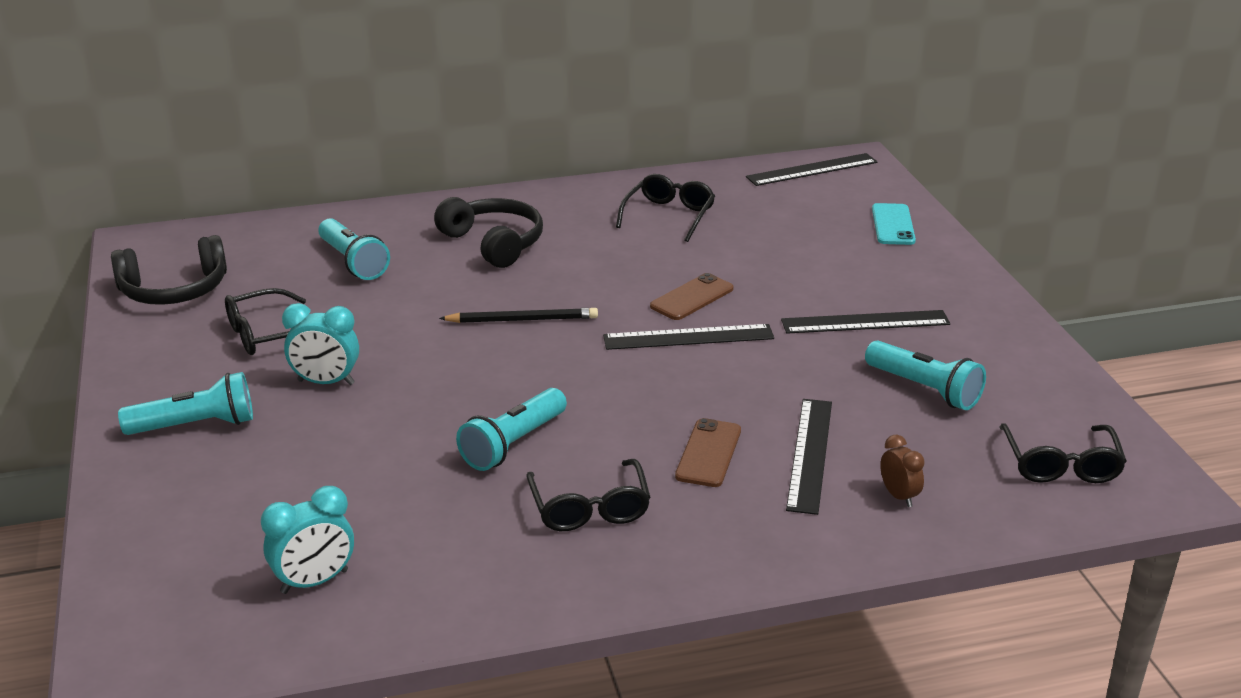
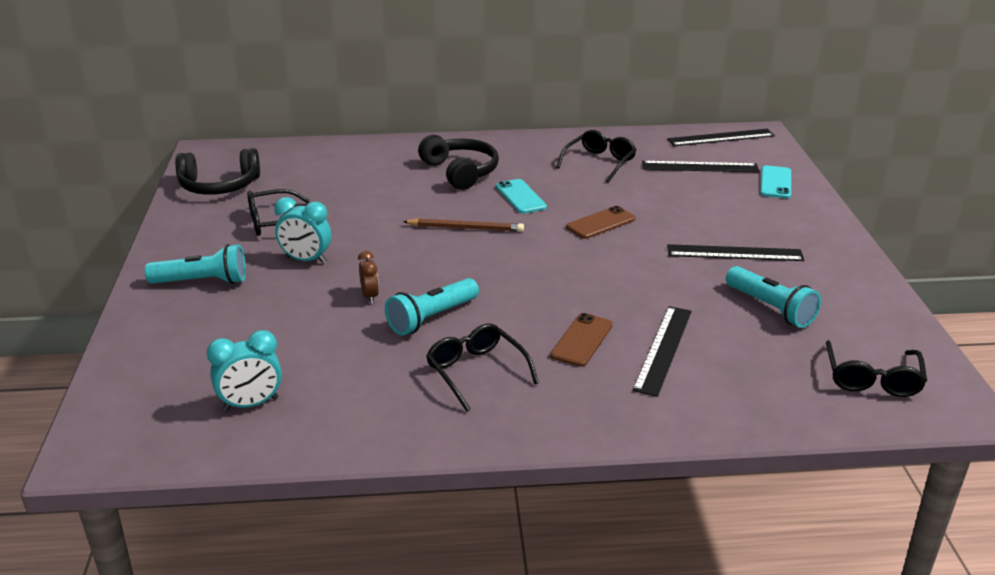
camera: 10 degrees right, 0 degrees up
turquoise flashlight [318,218,390,280] -> none
black pencil [439,308,598,323] -> brown pencil [403,218,524,232]
black glasses [526,459,651,531] -> black glasses turned 150 degrees clockwise [426,323,539,412]
black ruler [603,324,774,350] -> black ruler moved to [642,161,759,173]
brown clock [880,435,925,507] -> brown clock moved to [358,251,379,304]
none -> turquoise phone [496,179,547,214]

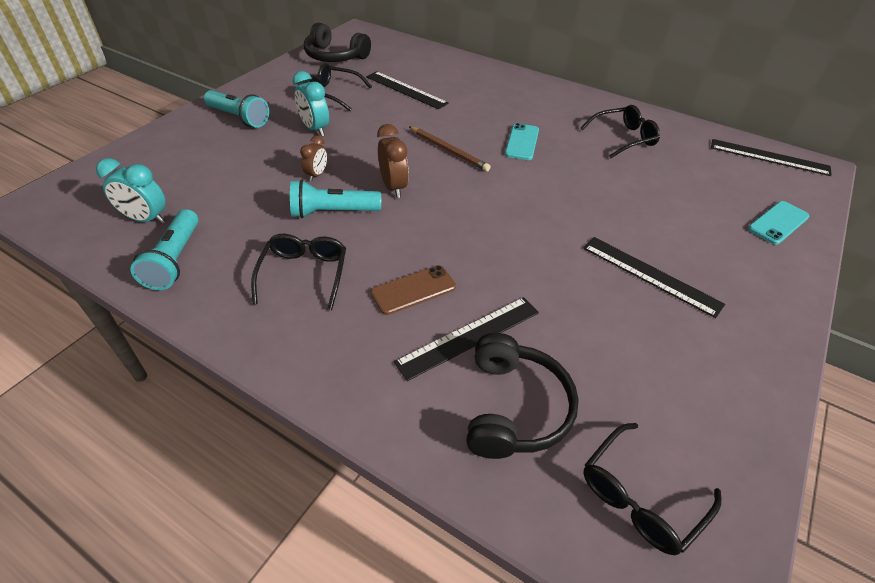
camera: 35 degrees right, 15 degrees up
black headphones [418,135,499,190] -> black headphones moved to [466,333,579,459]
brown phone [566,206,635,239] -> none
black ruler [642,161,759,173] -> black ruler moved to [366,71,449,109]
turquoise flashlight [726,266,821,328] -> turquoise flashlight moved to [130,209,199,290]
none -> brown clock [377,124,409,198]

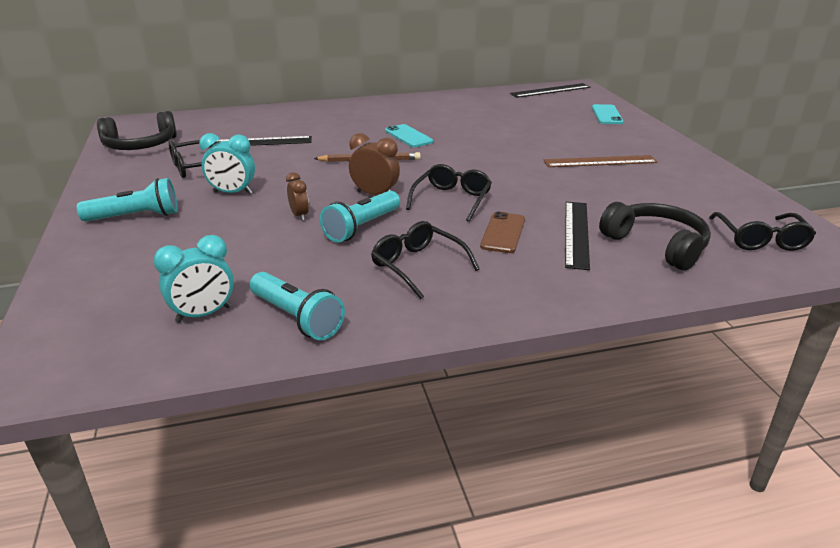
camera: 45 degrees left, 15 degrees down
black glasses [580,105,660,158] -> black glasses moved to [406,164,492,222]
black ruler [583,237,725,318] -> brown ruler [543,155,658,167]

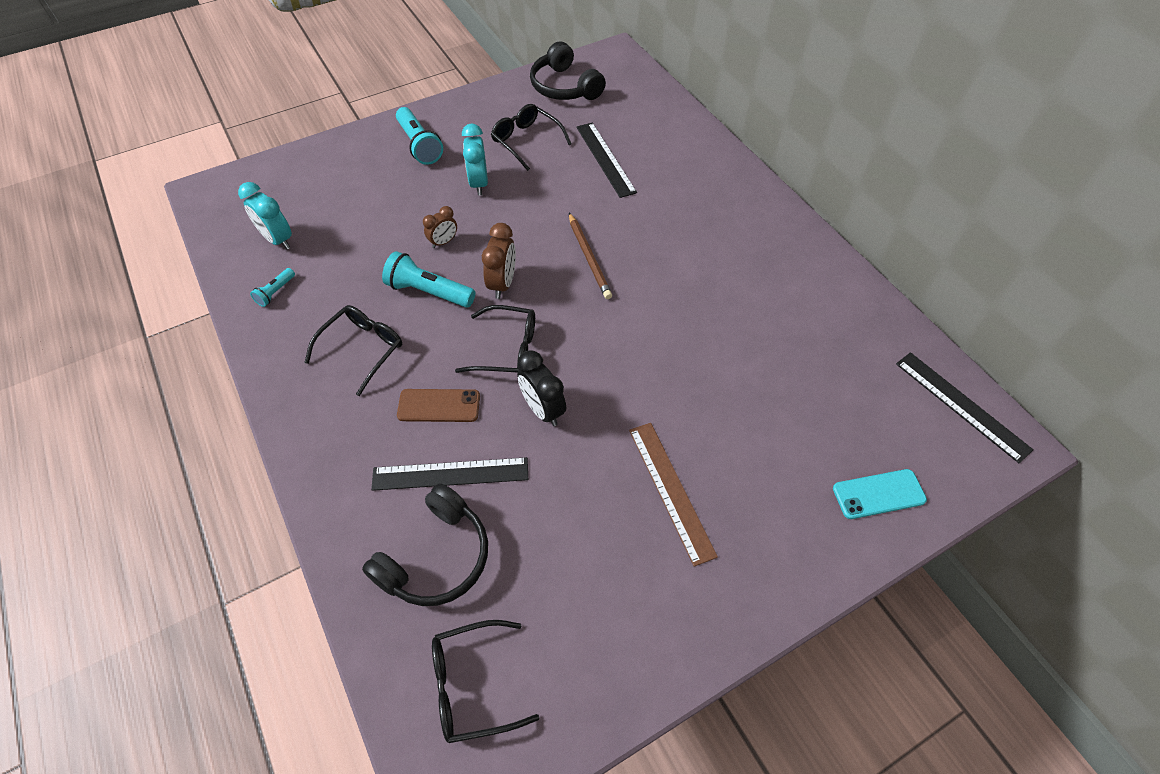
camera: 75 degrees right, 25 degrees up
turquoise flashlight [250,272,345,340] -> turquoise flashlight [250,268,295,307], size x0.53
turquoise phone [385,124,433,147] -> none
none -> black clock [517,350,566,426]

